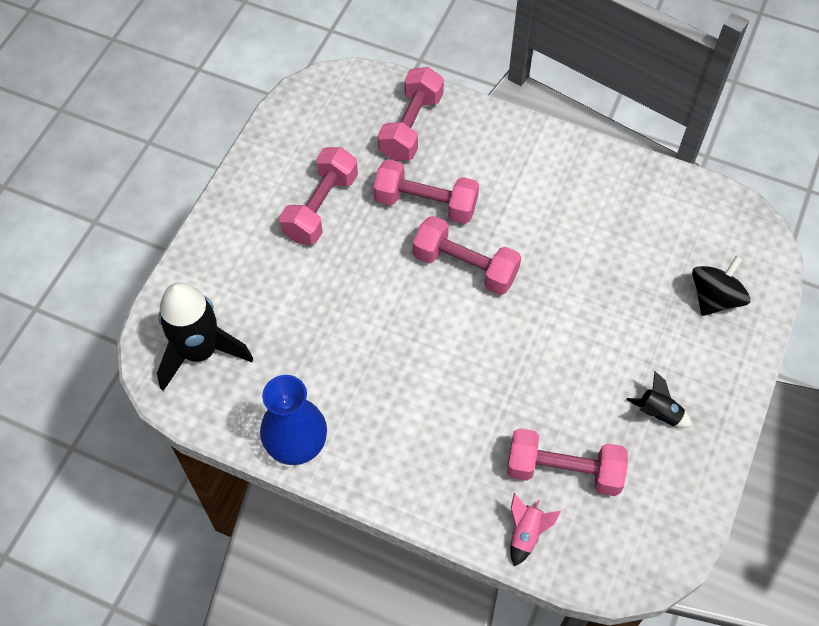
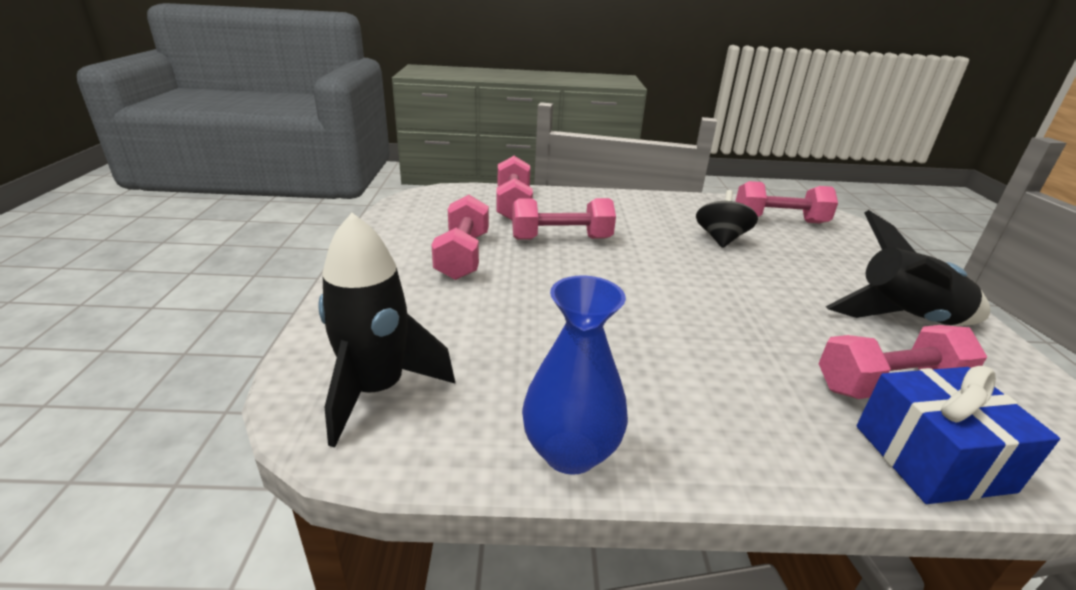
camera: 25 degrees left, 30 degrees down
pink dumbbell [413,216,521,295] -> pink dumbbell moved to [735,181,838,223]
pink rocket [510,493,561,567] -> blue gift [856,366,1060,504]
black rocket [626,371,692,428] -> black rocket [826,210,990,325], size x2.14
black spinning top [692,256,750,316] -> black spinning top moved to [696,190,758,248]

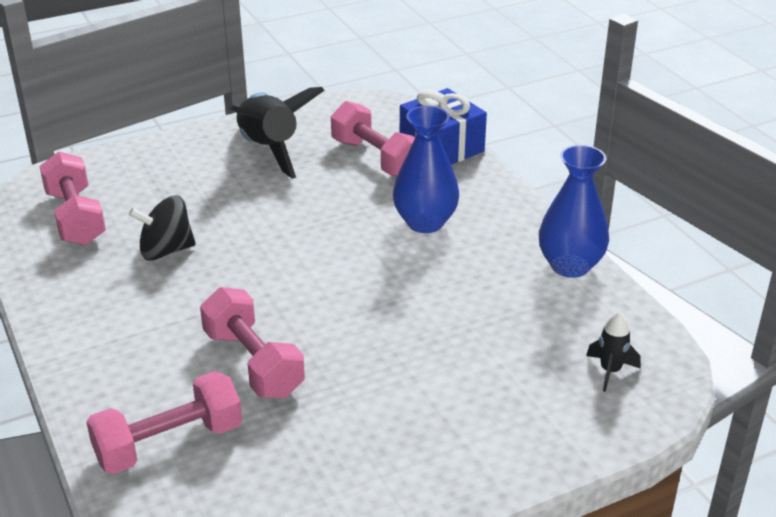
camera: 115 degrees left, 5 degrees up
black rocket [318,213,455,447] -> black rocket [586,311,641,392], size x0.47
pink dumbbell [431,195,489,280] -> none
none -> blue vase [393,106,459,233]

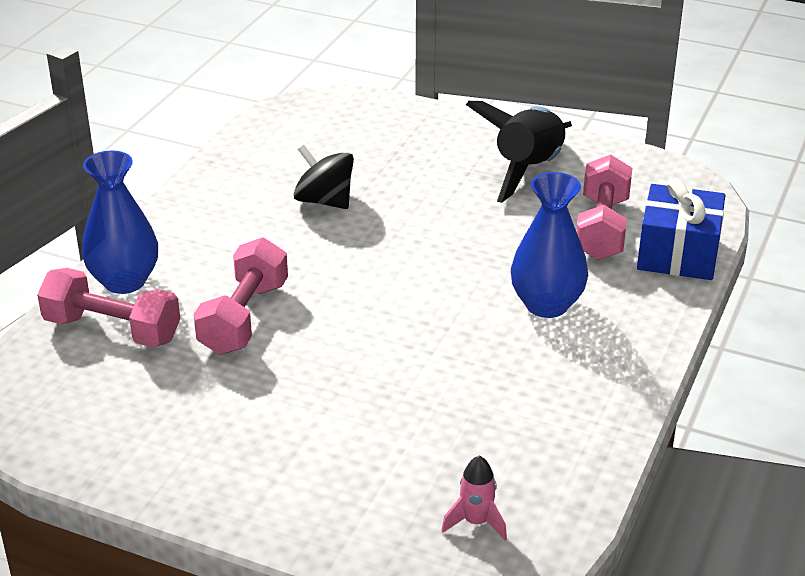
camera: 50 degrees right, 0 degrees up
pink dumbbell [39,152,106,245] -> none
blue vase [539,145,609,278] -> blue vase moved to [82,151,158,294]
black rocket [586,311,641,392] -> pink rocket [441,456,507,540]

